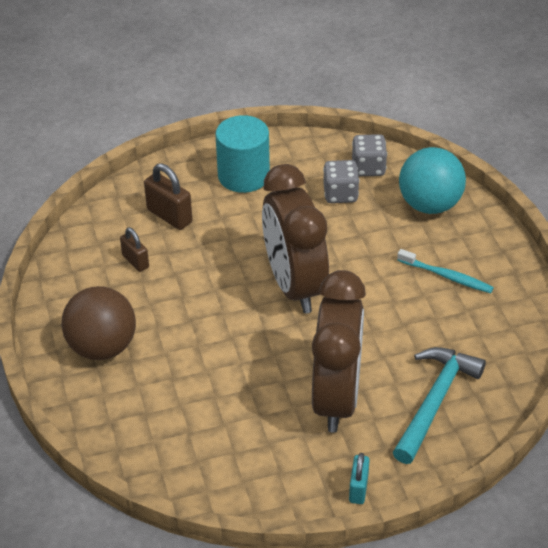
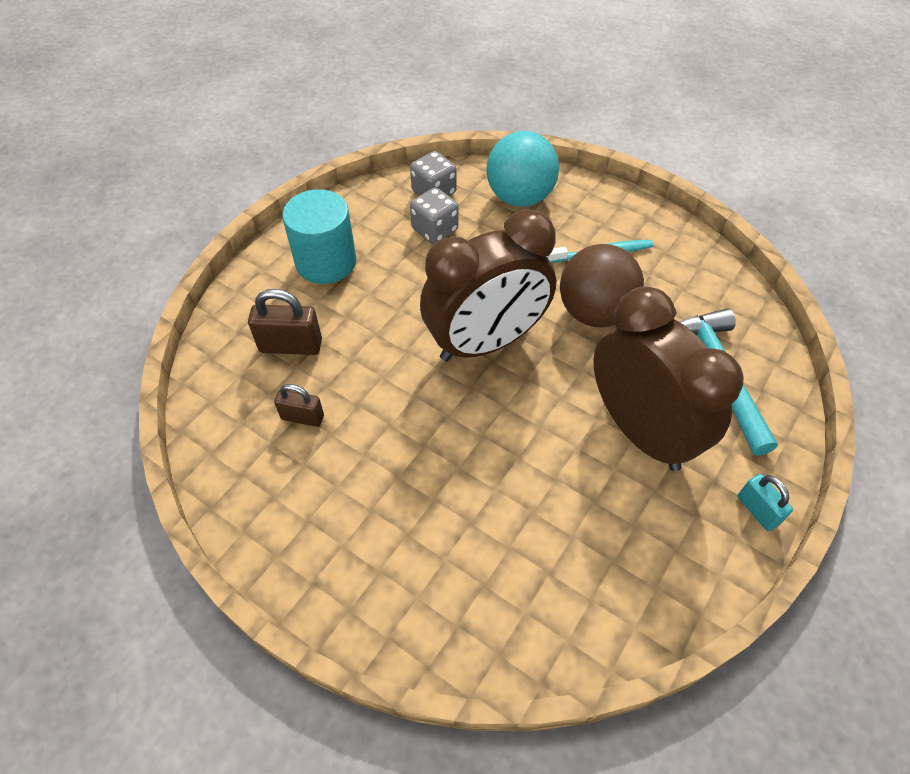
camera: 40 degrees left, 10 degrees up
brown ball [61,286,136,360] -> brown ball moved to [560,244,644,327]
brown clock [262,164,329,313] -> brown clock turned 60 degrees counterclockwise [420,209,556,362]

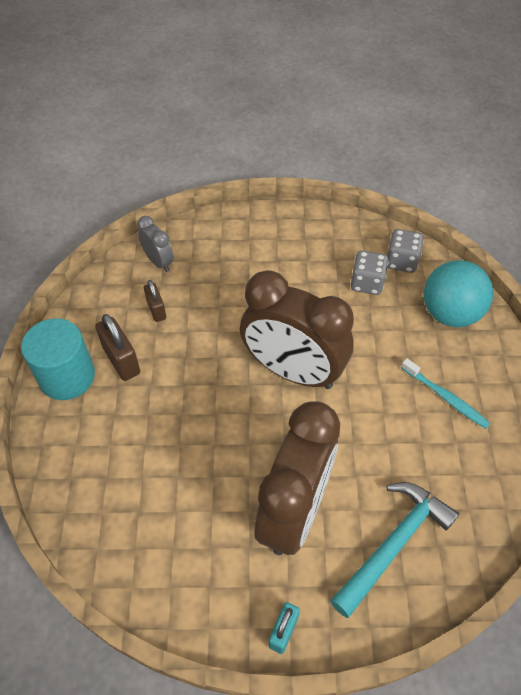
camera: 55 degrees right, 0 degrees up
brown padlock [248,289,322,355] -> brown padlock moved to [96,314,140,381]
turquoise cylinder [282,189,357,284] -> turquoise cylinder moved to [21,318,95,400]
brown ball [560,244,644,327] -> none
none -> grey clock [137,216,174,272]

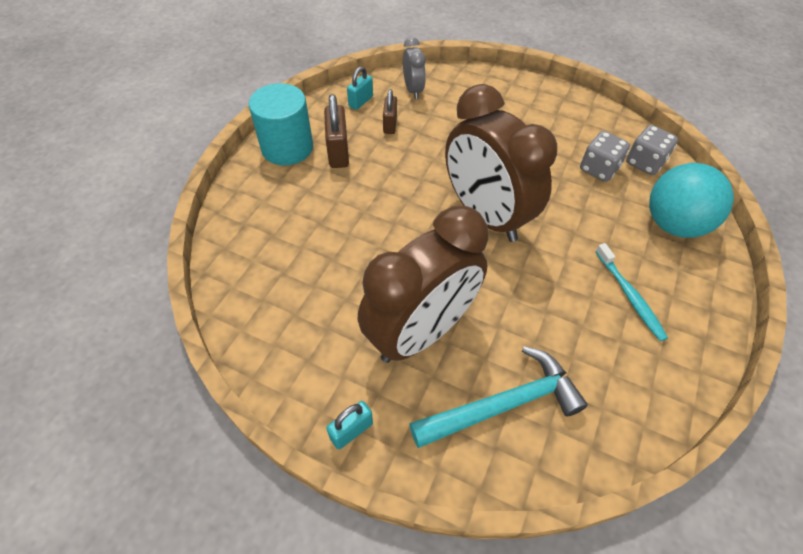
camera: 25 degrees right, 0 degrees up
none -> turquoise padlock [347,67,373,110]

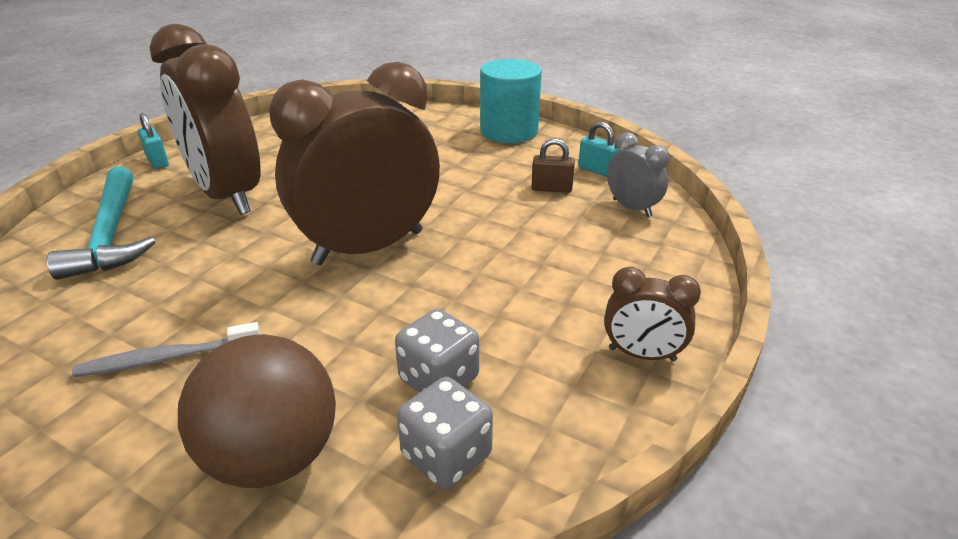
camera: 95 degrees right, 20 degrees down
brown padlock [324,94,349,168] -> none
grey clock [403,37,426,99] -> grey clock turned 120 degrees counterclockwise [607,133,669,217]
turquoise toothbrush [595,243,668,341] -> grey toothbrush [72,322,261,377]
turquoise ball [649,163,734,238] -> brown ball [178,334,336,488]
none -> brown clock [604,267,701,362]

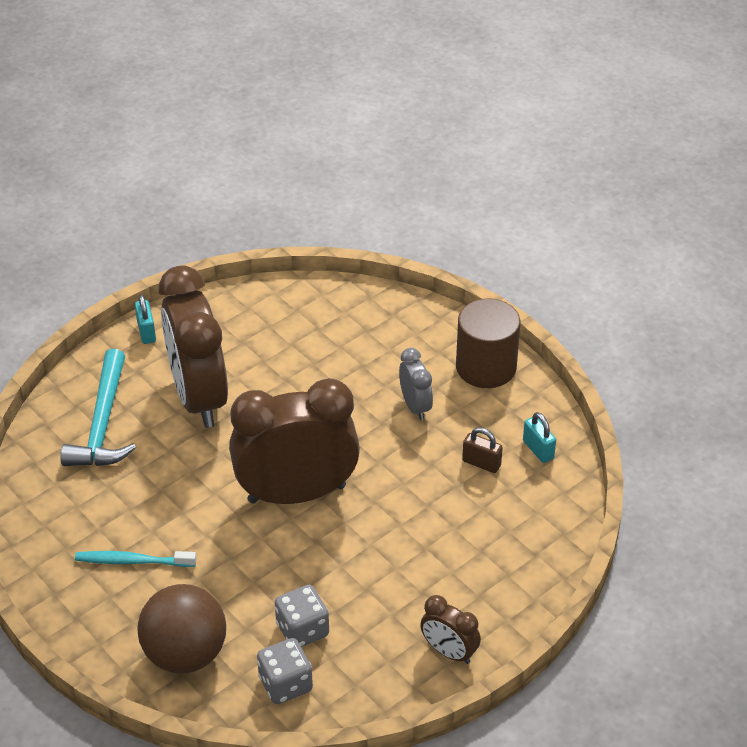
camera: 20 degrees right, 10 degrees up
grey toothbrush [72,322,261,377] -> turquoise toothbrush [75,551,197,567]
turquoise cylinder [480,59,542,143] -> brown cylinder [456,298,520,388]
grey clock [607,133,669,217] -> grey clock moved to [399,348,433,420]

